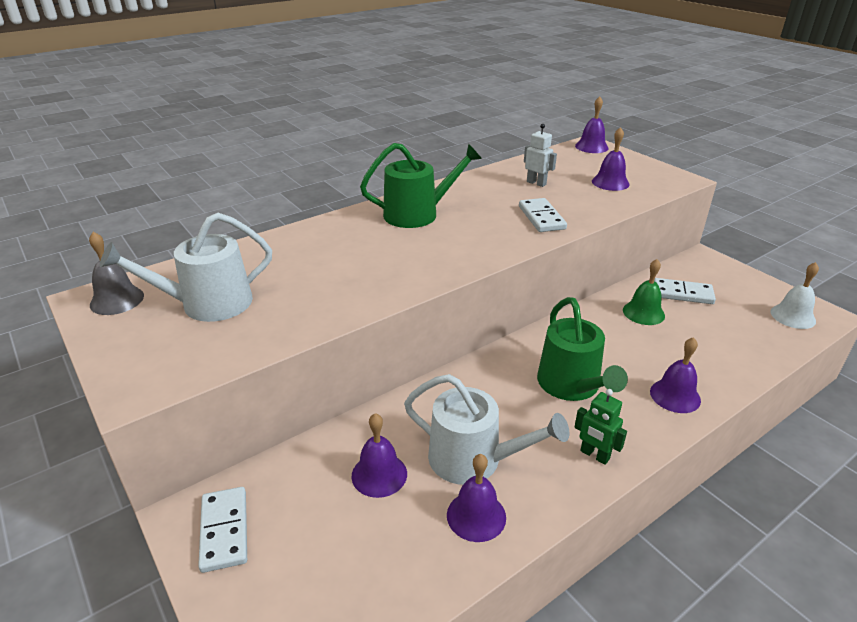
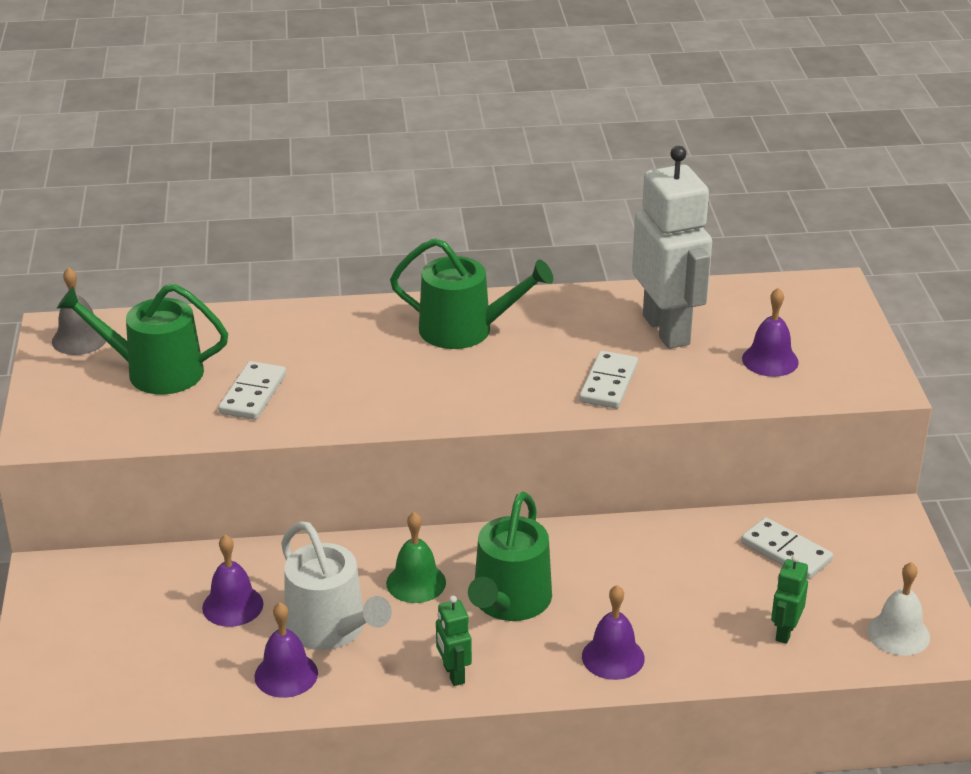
camera: 30 degrees right, 0 degrees up
white watering can [99,213,272,322] -> green watering can [57,284,228,394]
white domino [198,487,247,573] -> white domino moved to [218,361,286,420]
white robot [524,124,557,187] -> white robot [632,146,712,349], size x2.30
purple bell [575,96,609,153] -> none
green bell [623,259,665,325] -> green bell moved to [386,512,446,603]
none -> green robot [771,555,808,644]

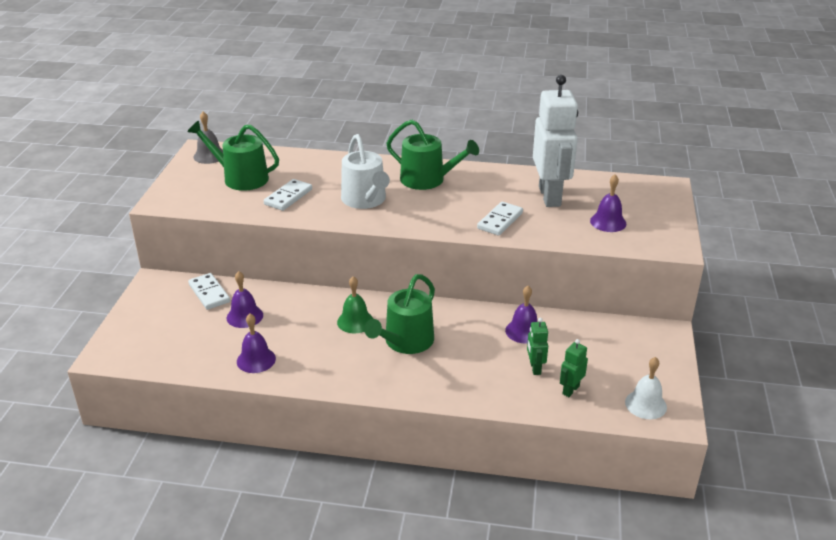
camera: 15 degrees right, 0 degrees up
white watering can [281,521,392,650] -> white watering can moved to [341,134,390,209]
green robot [436,596,472,686] -> green robot moved to [527,318,548,375]
purple bell [582,585,645,680] -> purple bell moved to [505,286,537,344]
white domino [741,517,833,579] -> white domino moved to [188,273,230,310]

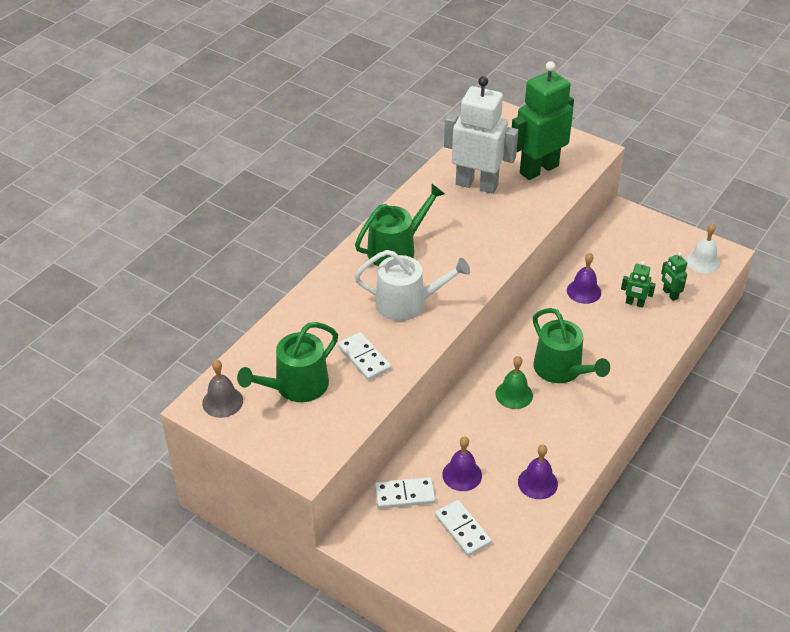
camera: 65 degrees left, 10 degrees up
white domino [477,201,523,236] -> white domino moved to [435,500,492,556]
purple bell [590,174,626,232] -> green robot [512,61,574,180]

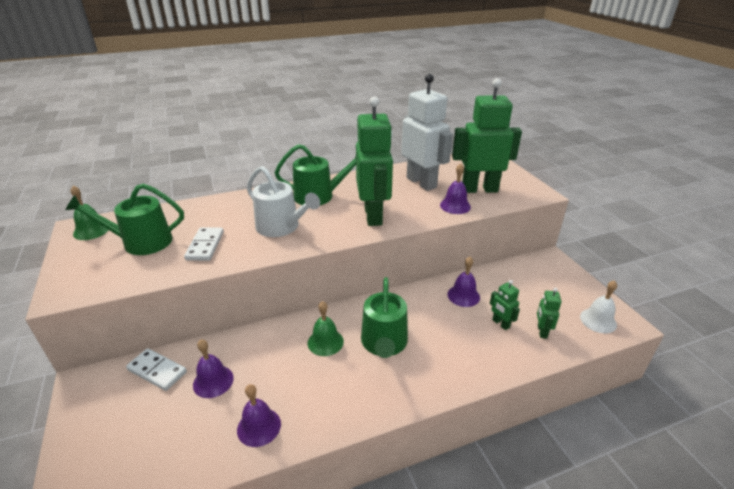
camera: 35 degrees right, 10 degrees down
grey bell [202,360,243,418] -> green bell [71,186,109,240]
white domino [435,500,492,556] -> none
none -> green robot [356,97,393,226]
none -> purple bell [440,163,471,214]

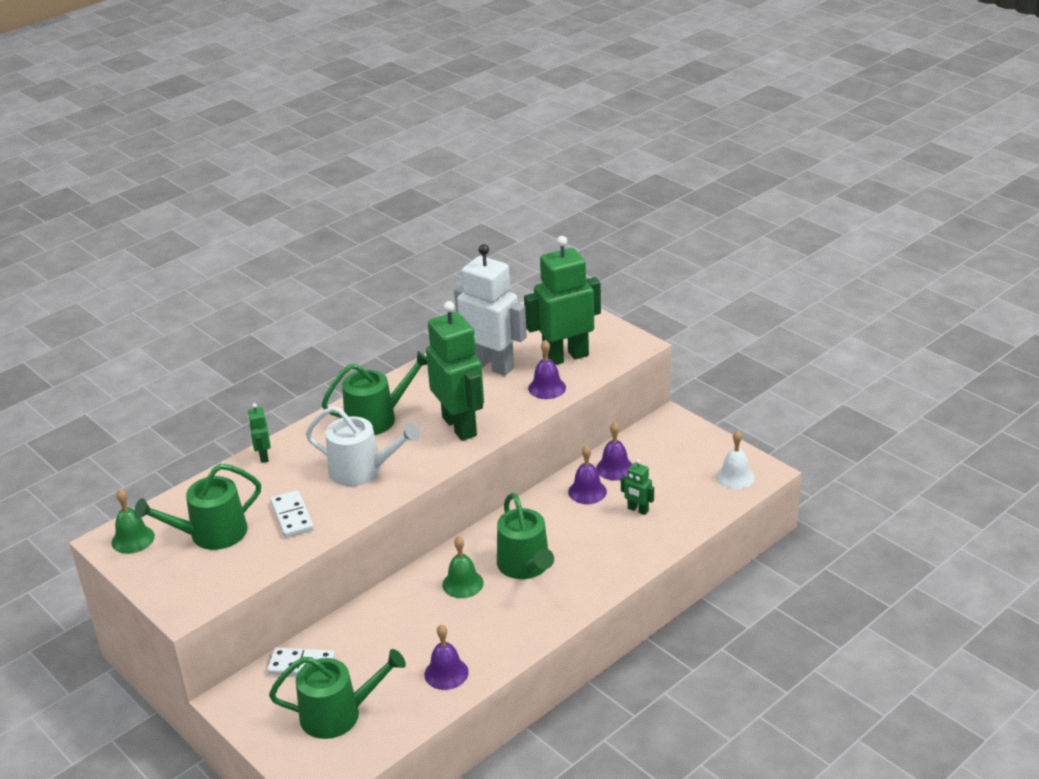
camera: 20 degrees left, 0 degrees up
purple bell [193,339,234,398] -> purple bell moved to [596,422,632,480]
green robot [537,287,562,339] -> green robot moved to [248,403,271,463]
none -> green watering can [269,649,406,739]

